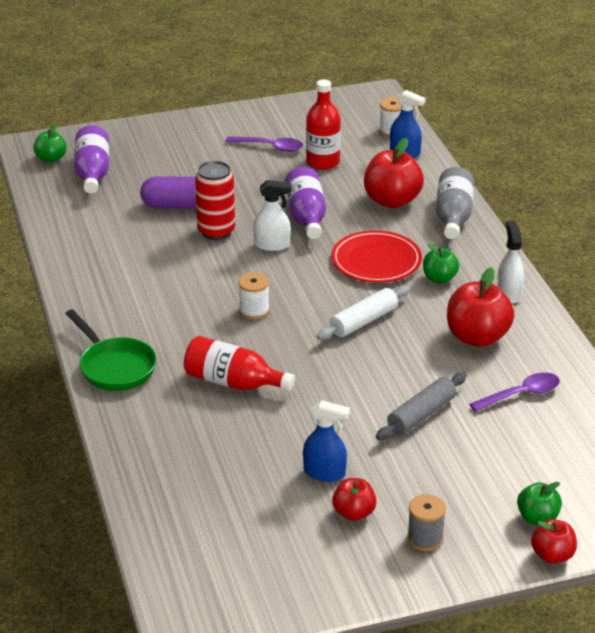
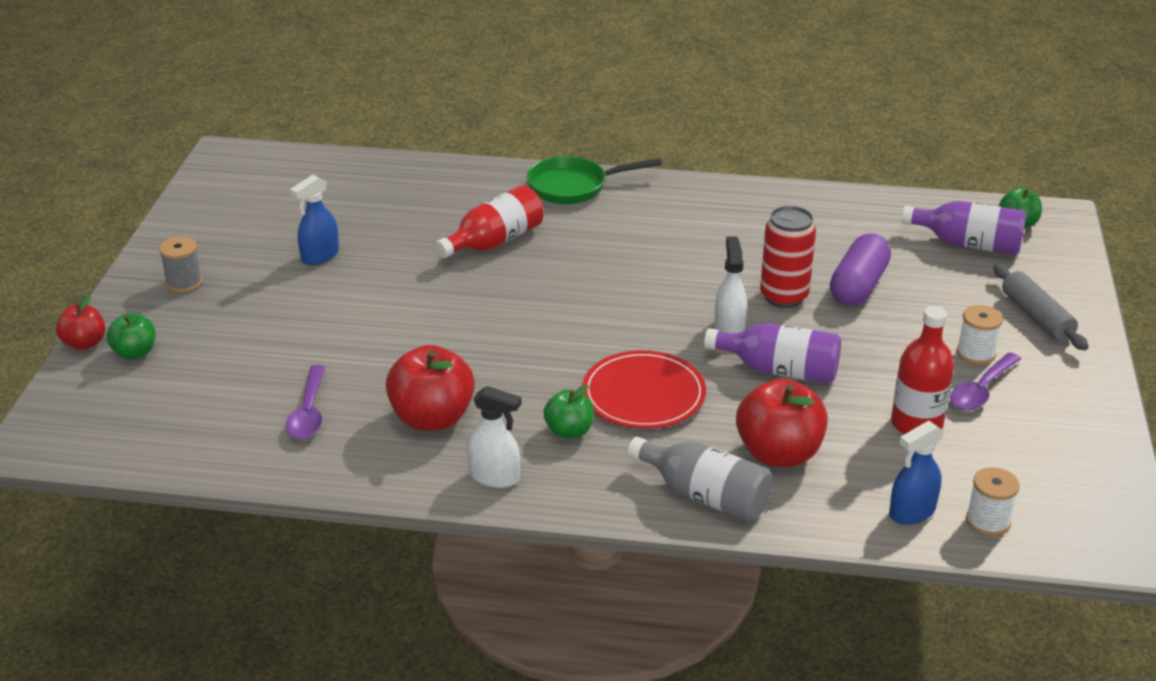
camera: 115 degrees right, 0 degrees up
white spool [238,272,269,320] -> white spool moved to [957,305,1003,365]
white spray bottle [253,180,292,251] -> white spray bottle turned 150 degrees clockwise [715,236,747,333]
white rolling pin [316,286,410,340] -> none
red apple [332,478,377,521] -> none
grey rolling pin [376,373,466,440] -> grey rolling pin moved to [993,264,1089,350]

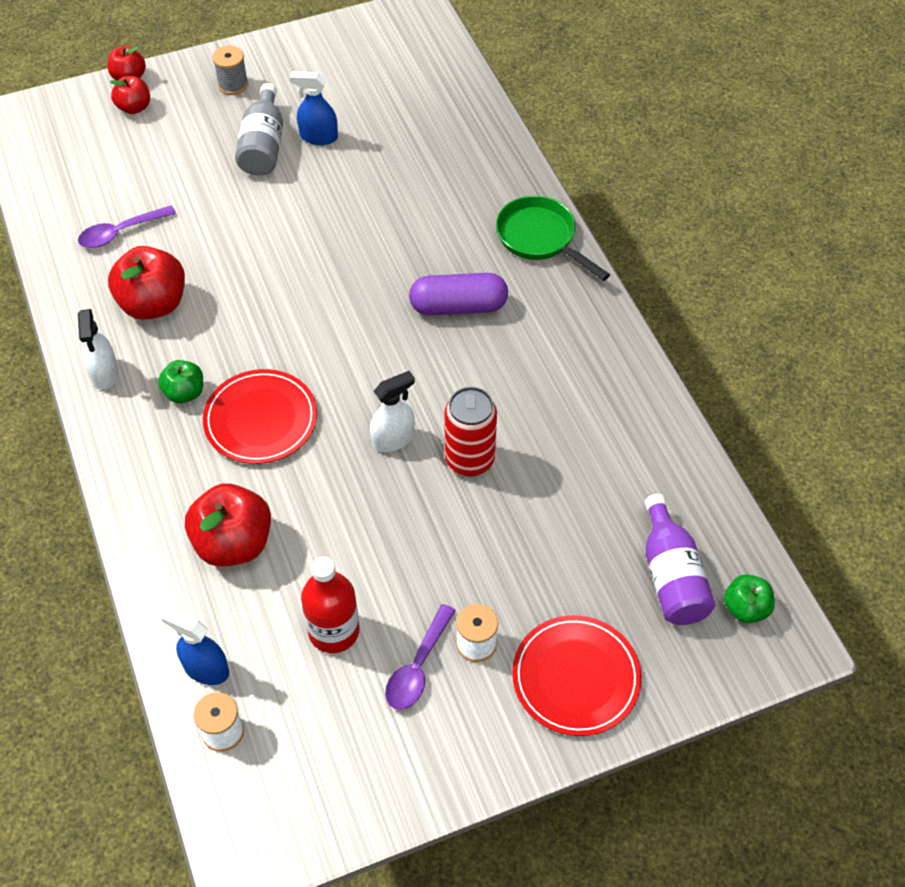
camera: 60 degrees right, 20 degrees up
green apple [106,313,156,360] -> red apple [110,76,150,114]
red bottle [435,185,544,258] -> none
grey bottle [628,437,773,521] -> grey bottle moved to [235,83,283,176]
purple bottle [704,323,841,384] -> none
purple capsule [830,233,891,306] -> purple capsule moved to [409,273,508,316]
purple spoon [950,352,1021,410] -> purple spoon turned 75 degrees counterclockwise [385,604,456,710]
grey rolling pin [993,264,1089,350] -> red plate [512,615,642,736]

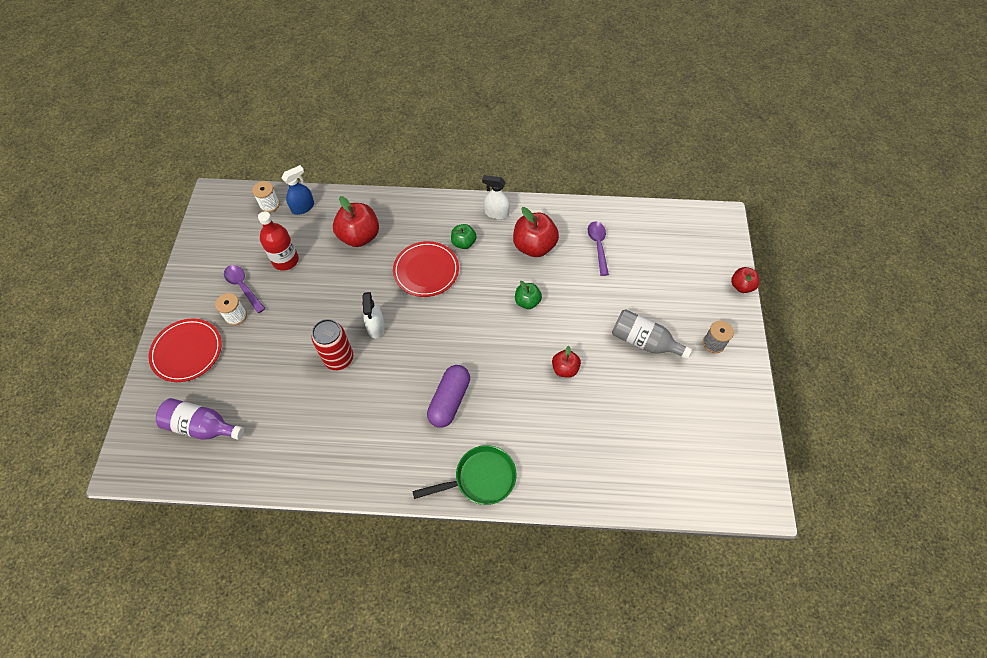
camera: 115 degrees right, 5 degrees up
red apple [110,76,150,114] -> red apple moved to [552,346,581,378]
blue spray bottle [289,71,338,145] -> none
green apple [724,574,775,623] -> green apple moved to [515,281,542,309]

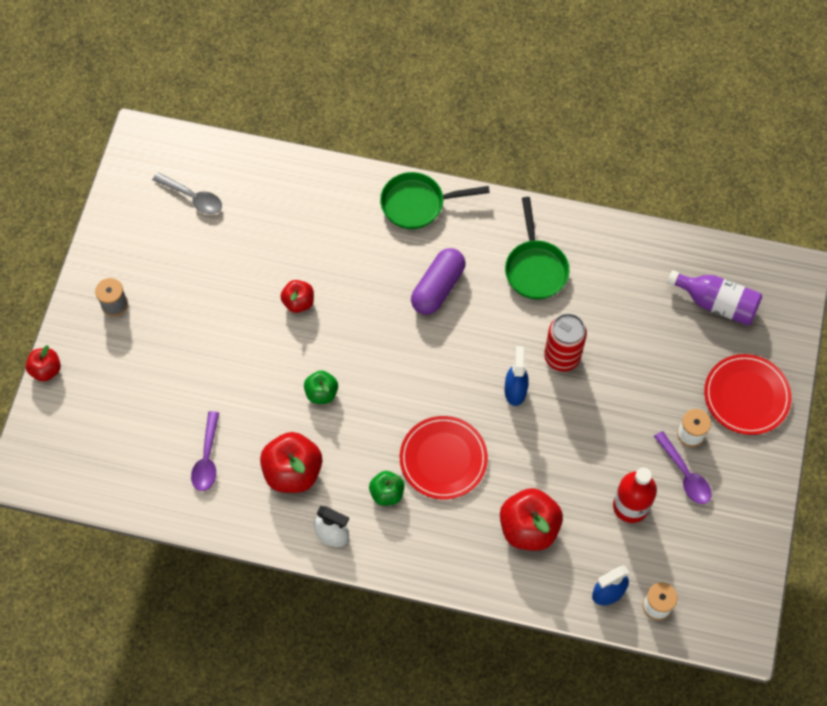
camera: 170 degrees left, 5 degrees up
white spray bottle [362,292,385,338] -> blue spray bottle [505,346,529,406]
grey bottle [612,309,692,359] -> none
none -> grey spoon [152,173,222,214]
none -> green pan [505,197,570,300]

